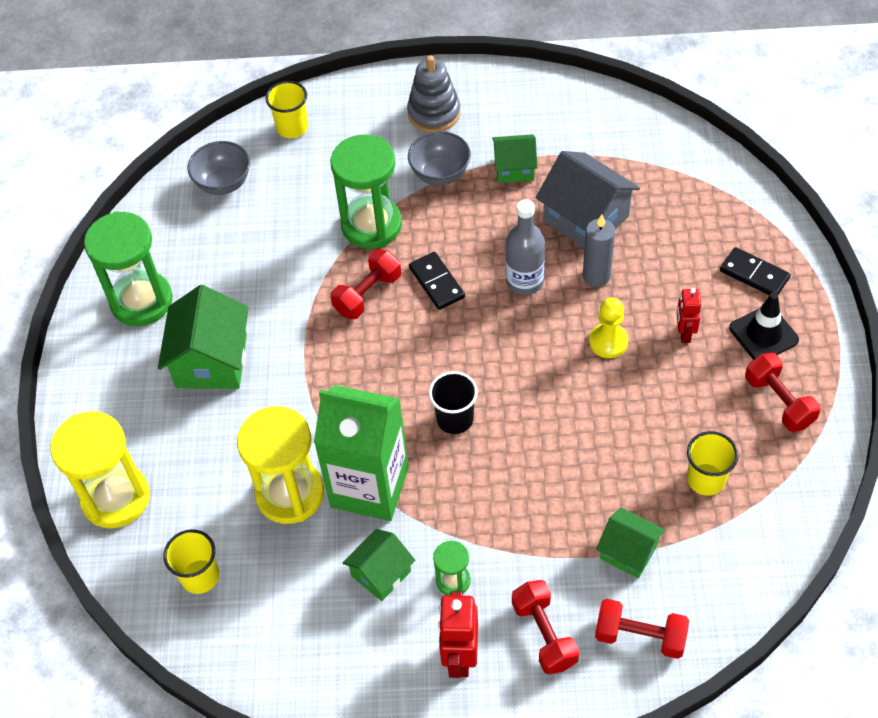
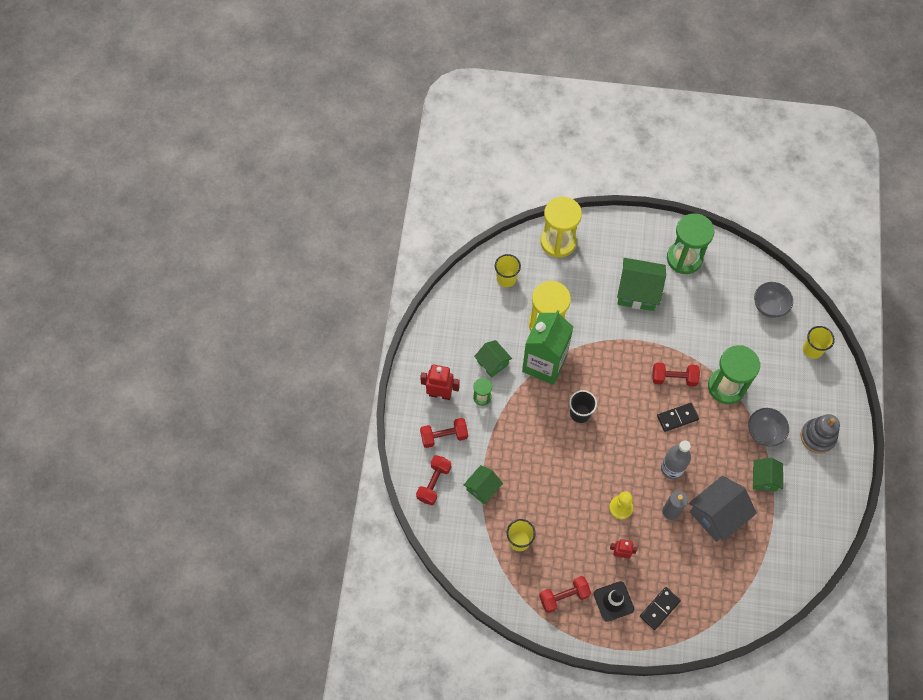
camera: 95 degrees right, 10 degrees up
red dumbbell [330,249,401,319] -> red dumbbell turned 45 degrees counterclockwise [652,362,700,387]

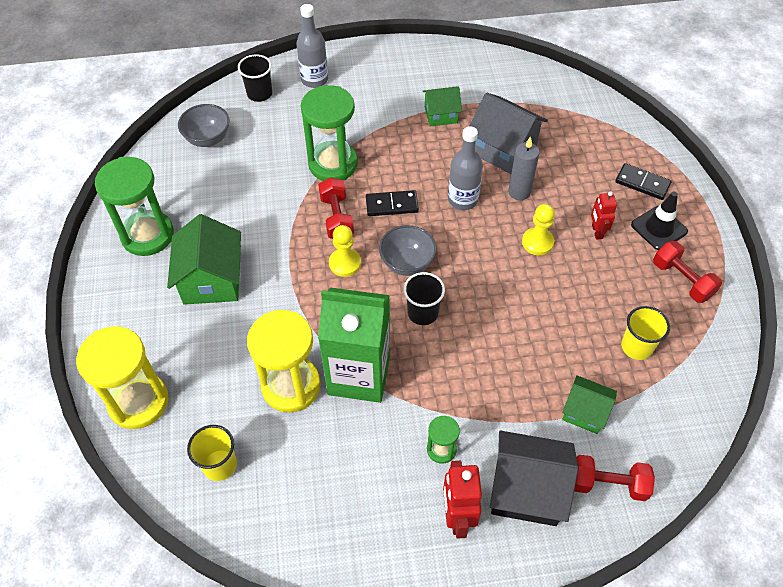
camera: 105 degrees left, 10 degrees down
red dumbbell [420,418,468,448] -> black house [490,431,578,526]
green house [474,340,512,378] -> none
black domino [657,403,699,432] -> black domino turned 60 degrees counterclockwise [366,190,419,216]
grey bowl [748,408,789,446] -> grey bowl moved to [379,225,437,276]
grey stacking toy [801,414,840,454] -> none
yellow cup [803,326,835,359] -> black cup [238,54,272,102]
none -> grey bottle [296,4,328,88]
none -> yellow pawn [329,225,361,277]

